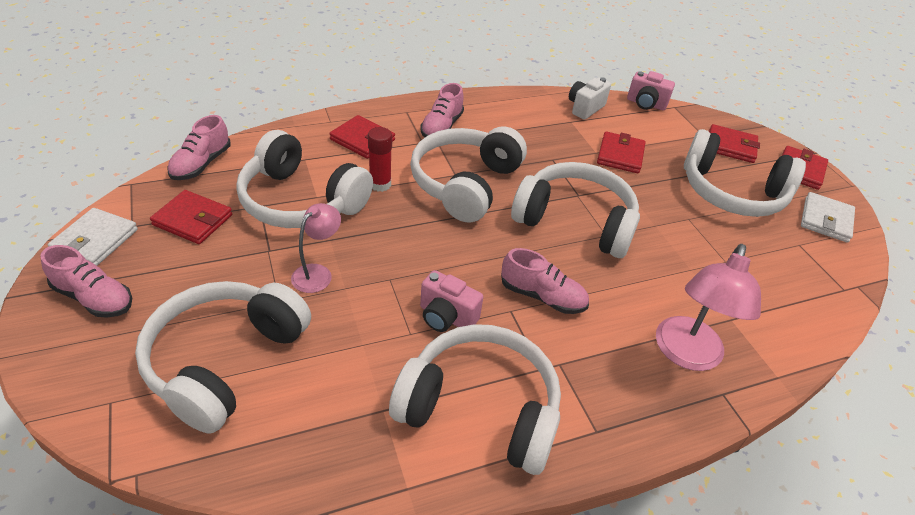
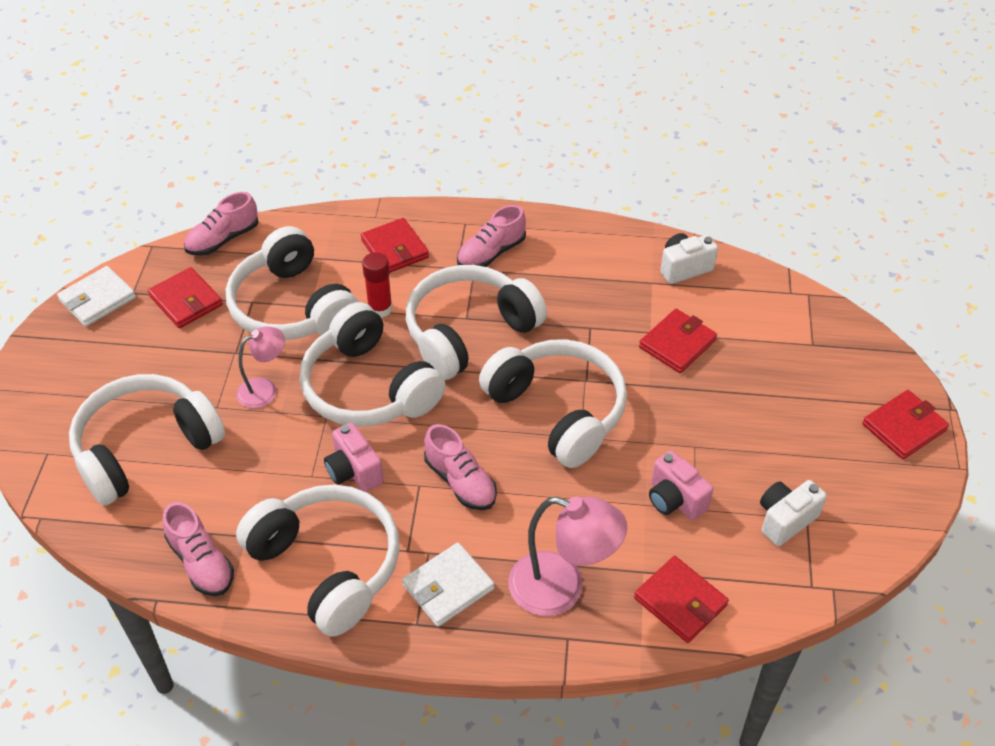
camera: 30 degrees right, 5 degrees up
pink shoe [40,245,132,318] -> pink shoe moved to [163,502,234,596]
pink camera [627,71,675,110] -> pink camera moved to [649,450,713,520]
pink lamp [656,244,761,371] -> pink lamp turned 120 degrees counterclockwise [508,497,627,616]
white headphones [684,129,806,217] -> white headphones moved to [300,302,446,427]
red wallet [709,124,760,163] -> red wallet moved to [634,556,729,643]
white wallet [801,192,855,243] -> white wallet moved to [402,543,494,627]
none -> white camera [760,480,827,546]

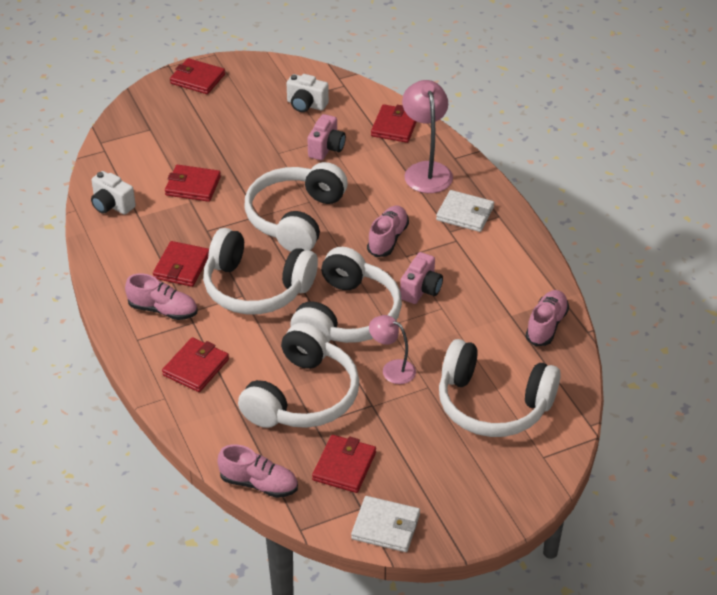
camera: 120 degrees left, 5 degrees down
white headphones [236,484,400,636] -> none
red glue stick [362,252,392,318] -> none
none -> red wallet [153,241,209,287]

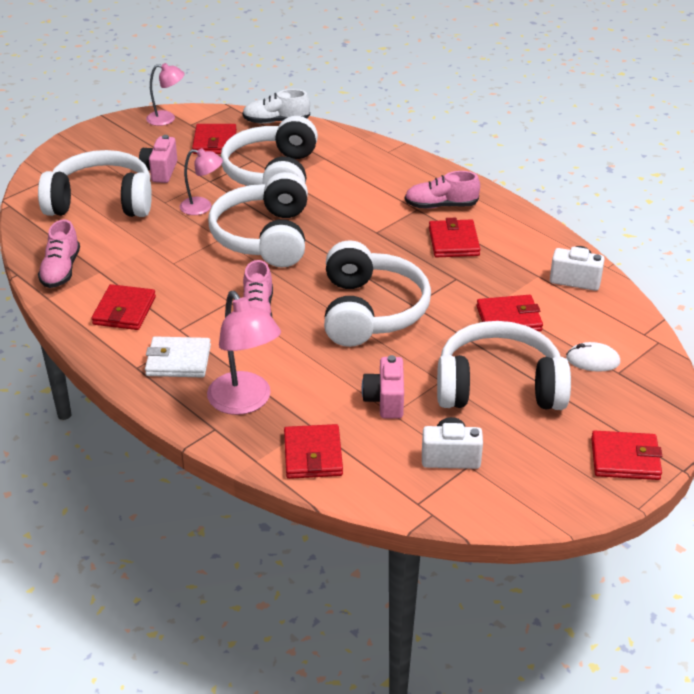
camera: 160 degrees right, 5 degrees down
red wallet [162,337,229,392] -> red wallet moved to [91,284,156,330]
white headphones [203,228,318,314] -> white headphones moved to [437,321,571,410]
pink shoe [217,444,298,498] -> white shoe [242,89,310,124]
white wallet [351,496,420,552] -> pink lamp [146,63,185,126]
pink camera [400,252,443,304] -> pink camera moved to [139,135,177,183]
none -> white mouse [566,342,620,372]

